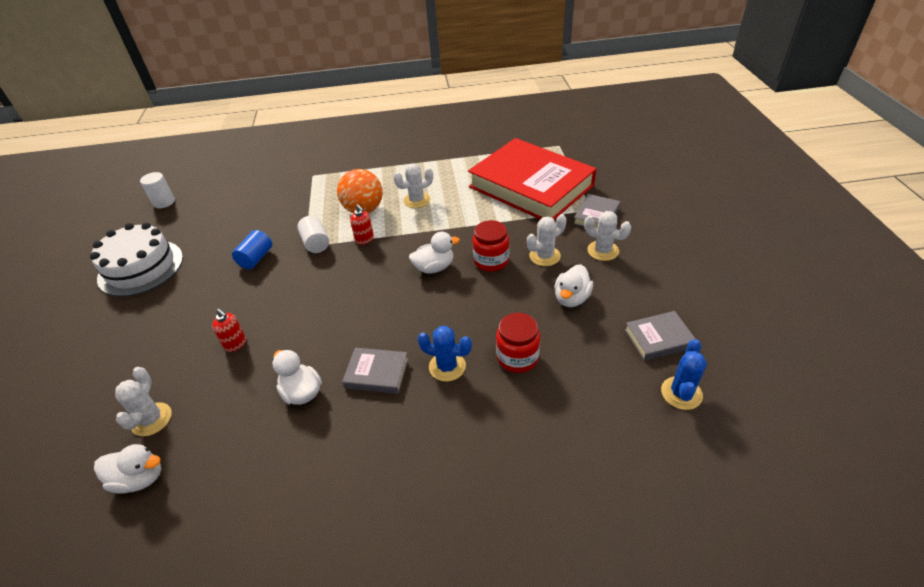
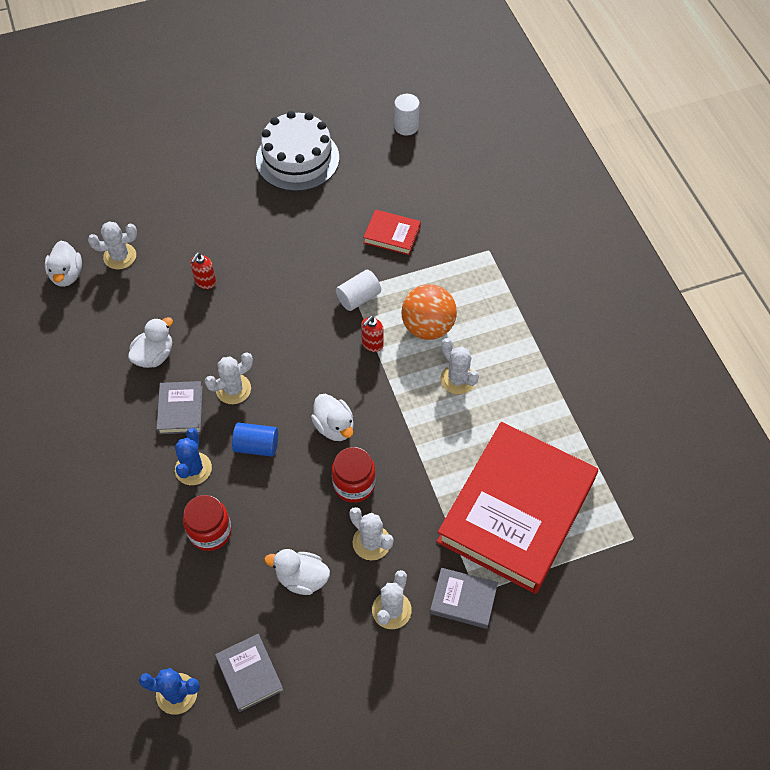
camera: 75 degrees right, 15 degrees up
blue cylinder [232,230,272,269] -> blue cylinder moved to [232,423,278,457]
none -> white cactus [205,352,253,404]
none -> red book [363,209,421,255]

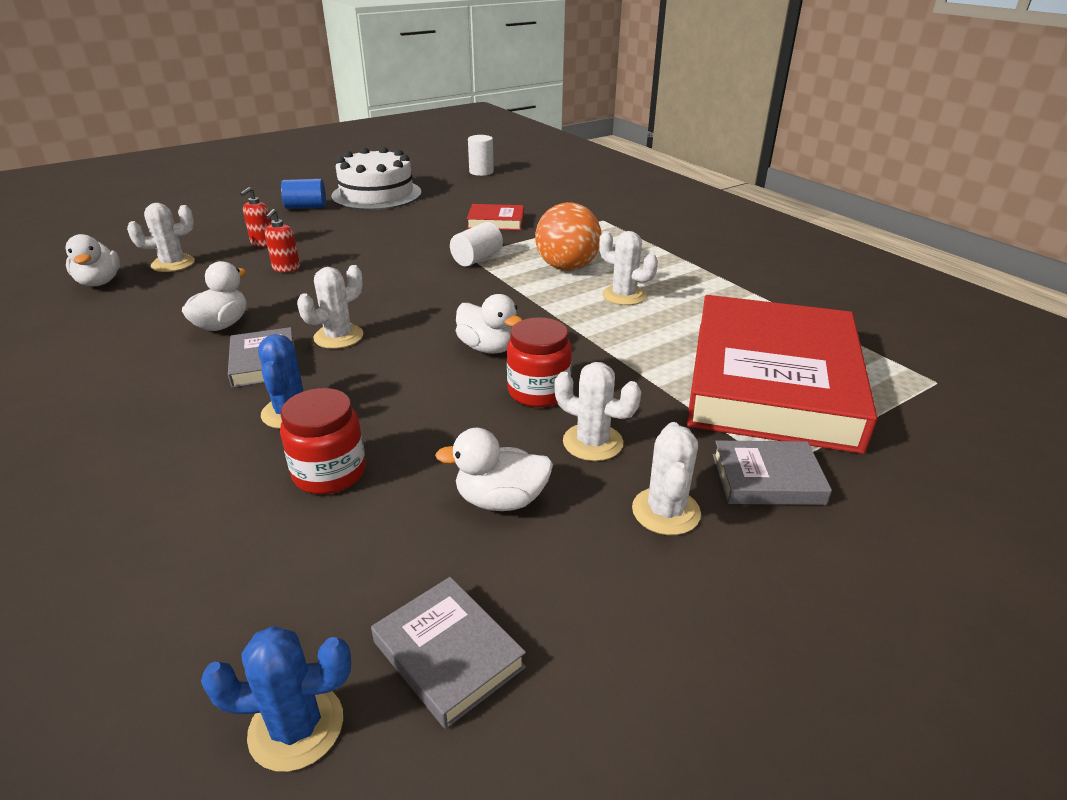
camera: 15 degrees left, 25 degrees down
blue cylinder [232,423,278,457] -> blue cylinder moved to [281,179,326,209]
red soap dispenser [361,316,384,352] -> red soap dispenser moved to [240,187,271,247]

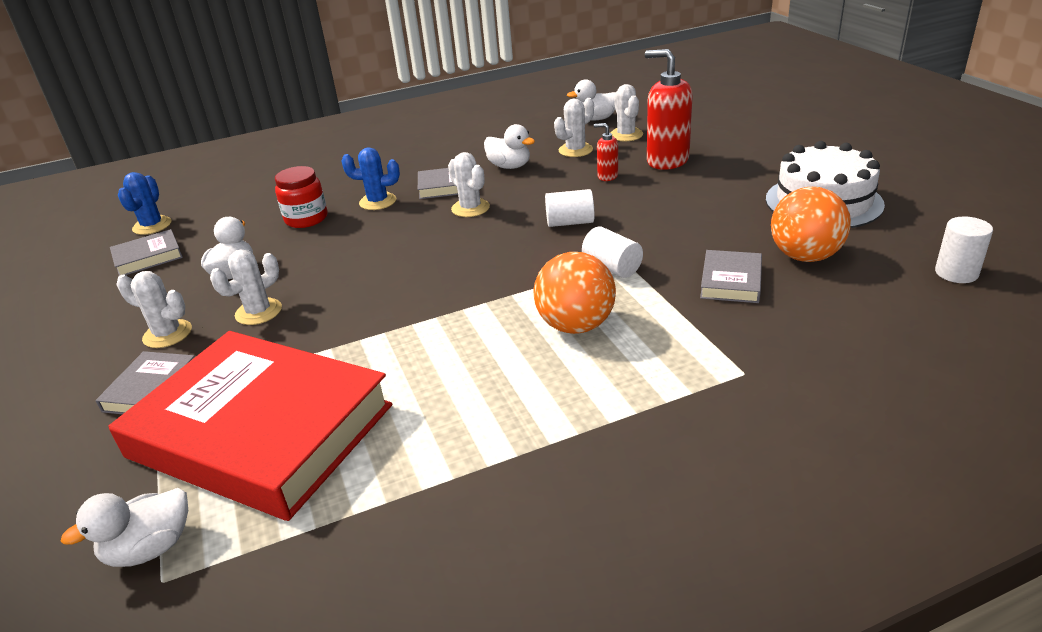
camera: 105 degrees right, 0 degrees up
red soap dispenser [240,187,271,247] -> red soap dispenser [645,49,692,170], size x2.02
blue cylinder [281,179,326,209] -> none
white duck [456,294,522,354] -> white duck moved to [61,488,188,567]
red book [467,204,524,230] -> grey book [700,250,762,303]
red jar [507,317,572,407] -> none
white cactus [599,231,658,305] -> white cactus moved to [554,98,594,157]
none -> white cylinder [545,189,595,227]
none -> orange ball [771,187,851,262]

